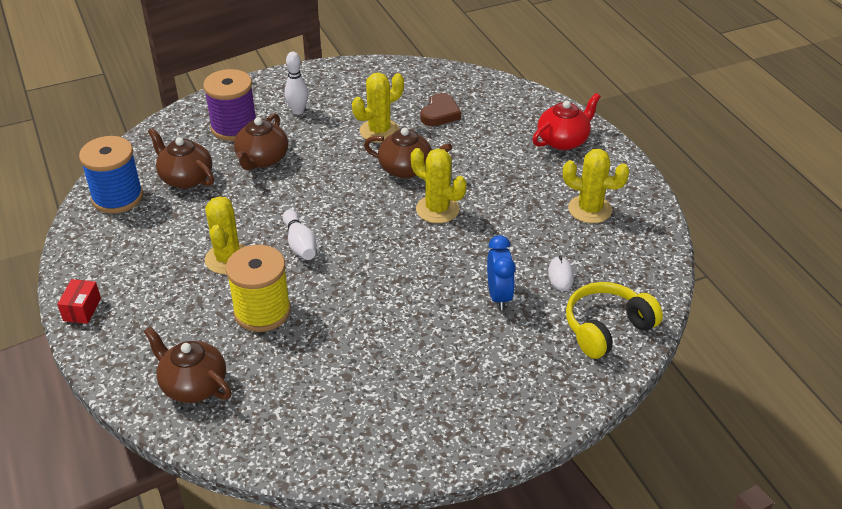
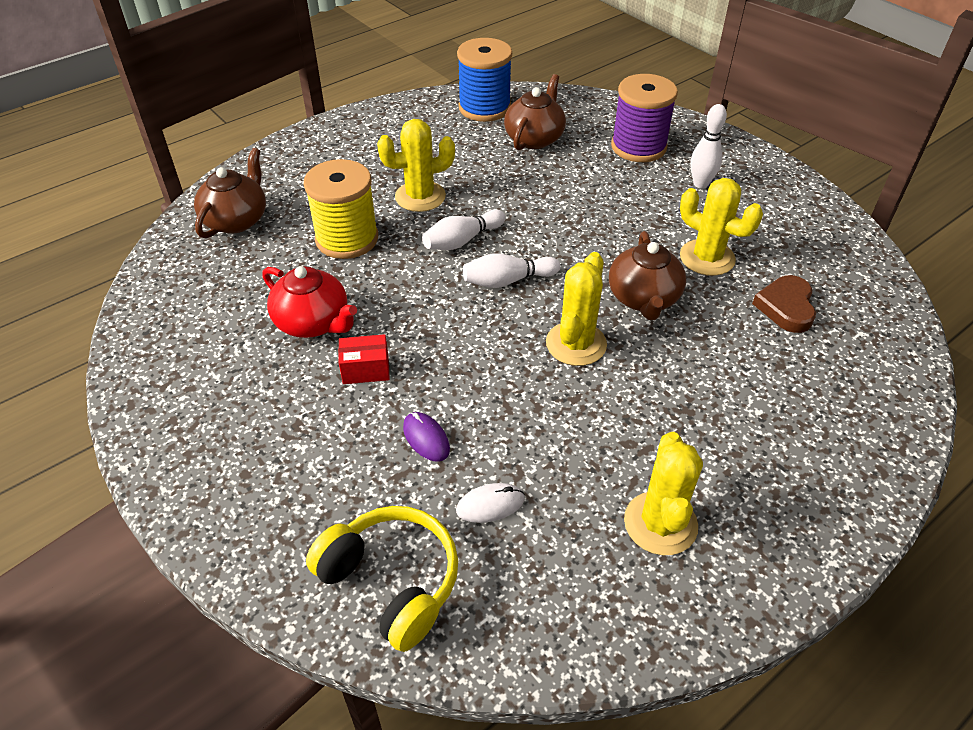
camera: 75 degrees right, 5 degrees up
red box [57,279,101,324] -> red box moved to [338,334,390,384]
brown teapot [234,113,288,170] -> none
brown heart [420,93,461,126] -> brown heart turned 90 degrees clockwise [752,275,816,333]
blue clock [487,235,516,310] -> purple mouse [403,412,450,462]
red teapot [533,93,601,150] -> red teapot moved to [262,266,357,338]
none -> white bowling pin [463,253,560,288]

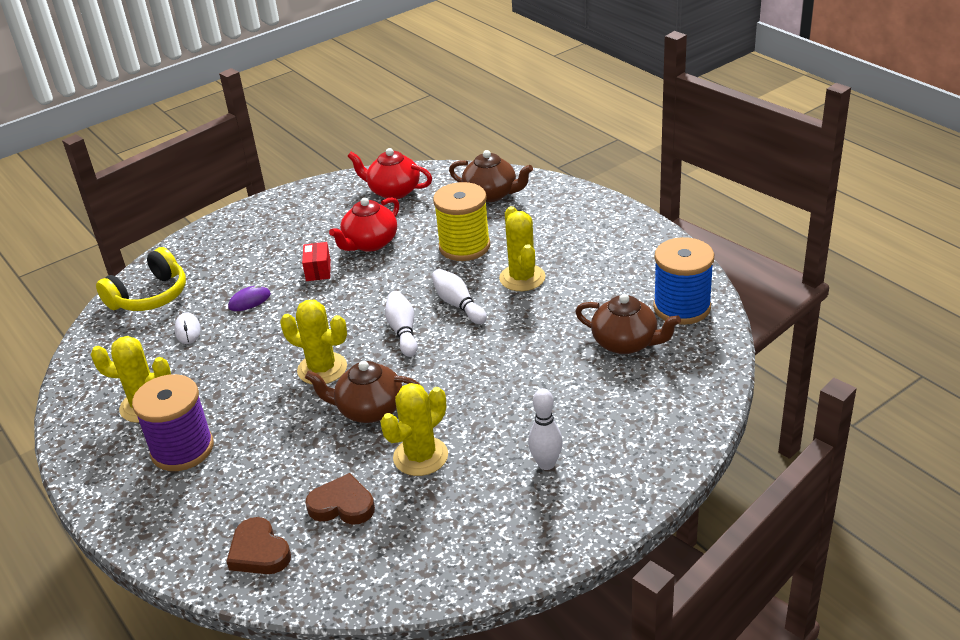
camera: 95 degrees right, 10 degrees down
purple spool [611,74,678,162] -> purple spool moved to [132,374,214,471]
none -> brown heart [226,517,291,574]
none -> red teapot [348,148,432,199]

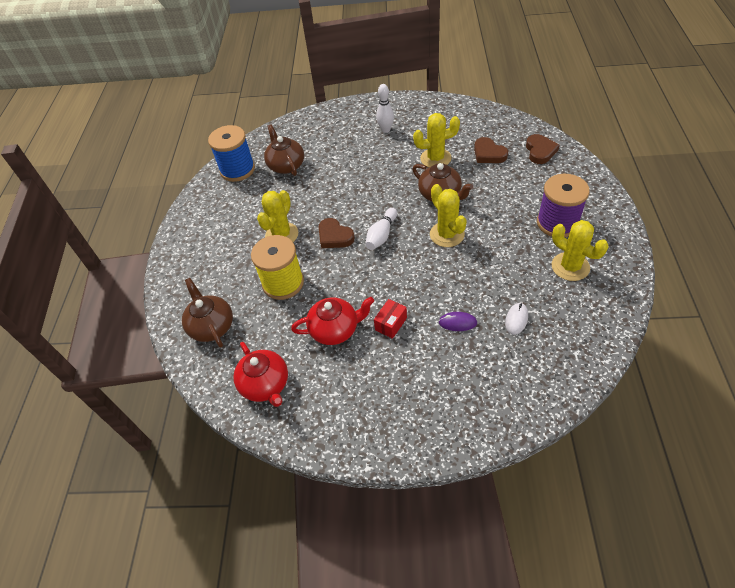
camera: 140 degrees left, 15 degrees up
yellow headphones [96,247,186,311] -> none
white bowling pin [431,269,487,324] -> brown heart [319,218,355,248]

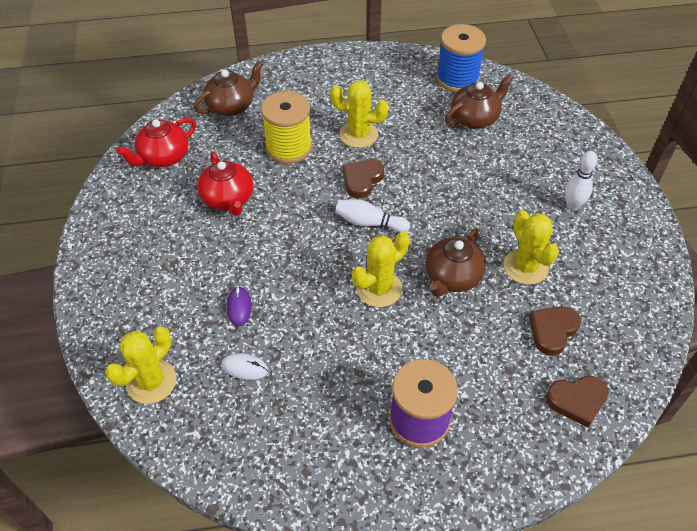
camera: 75 degrees right, 0 degrees up
red box [374,299,407,339] -> none
yellow cactus [552,220,608,281] -> yellow cactus moved to [105,327,177,404]

